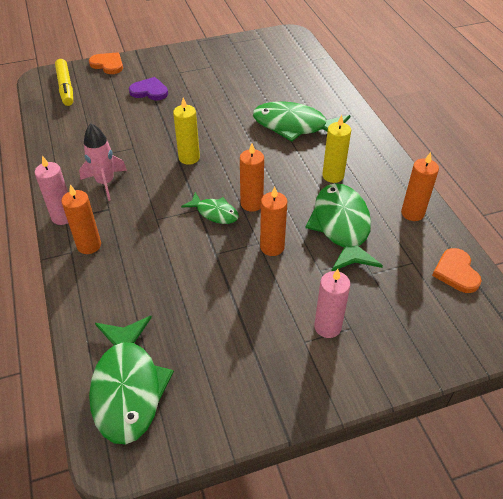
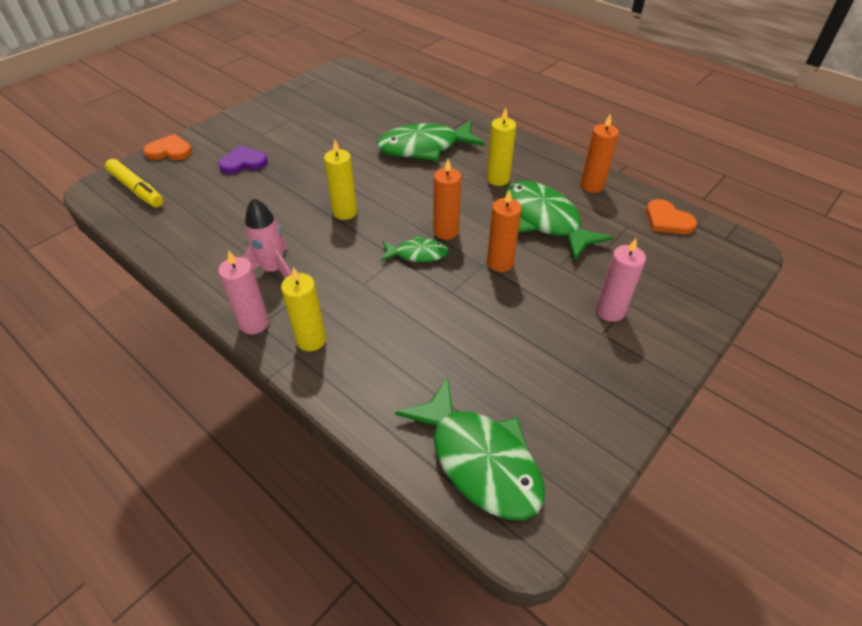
camera: 30 degrees left, 0 degrees up
orange candle [61,185,101,254] -> yellow candle [281,267,326,351]

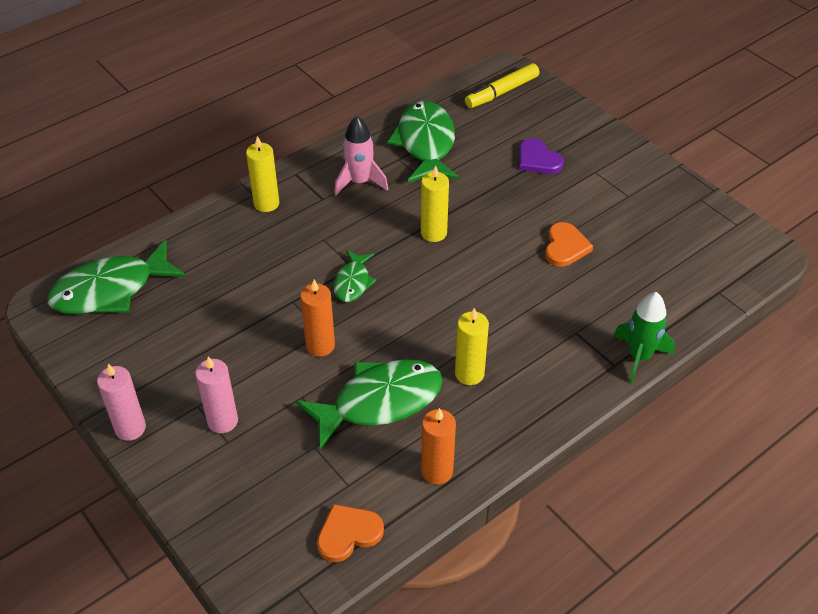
camera: 100 degrees right, 0 degrees up
orange heart [143,134,192,160] -> orange heart moved to [545,222,593,266]
purple heart [218,146,268,174] -> purple heart turned 150 degrees clockwise [519,138,564,174]
pink candle [218,250,269,334] -> pink candle moved to [97,364,146,441]
green fish [377,120,485,161] -> green fish moved to [387,101,459,182]
orange candle [434,159,461,240] -> none
none -> green rocket [614,292,675,383]

